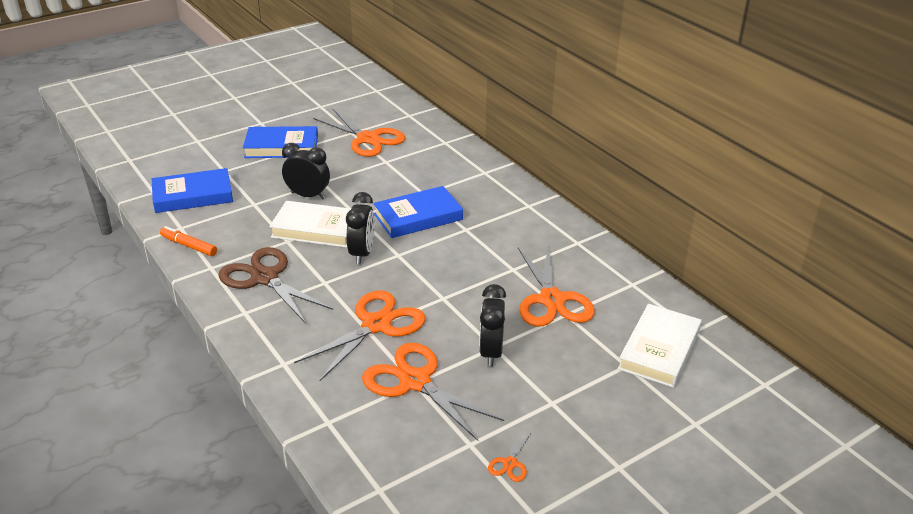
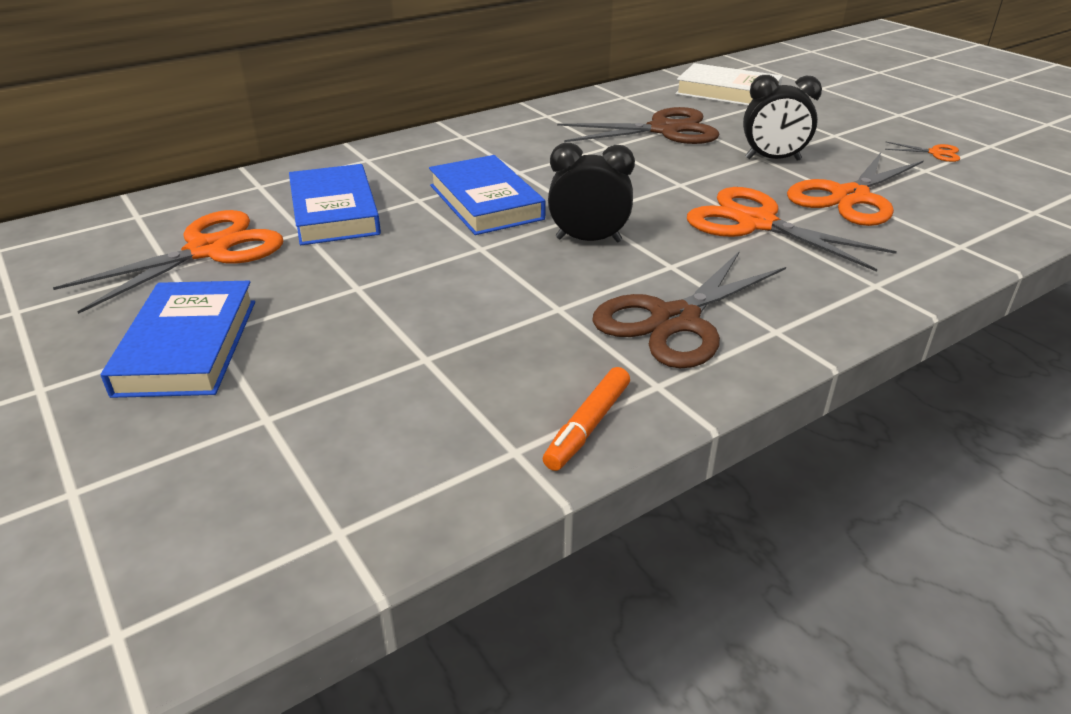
camera: 90 degrees left, 0 degrees up
blue book [152,168,233,213] -> blue book moved to [289,164,381,245]
white book [269,201,351,248] -> none
black clock [282,143,330,199] -> none
orange scissors [518,244,595,327] -> brown scissors [557,107,719,144]

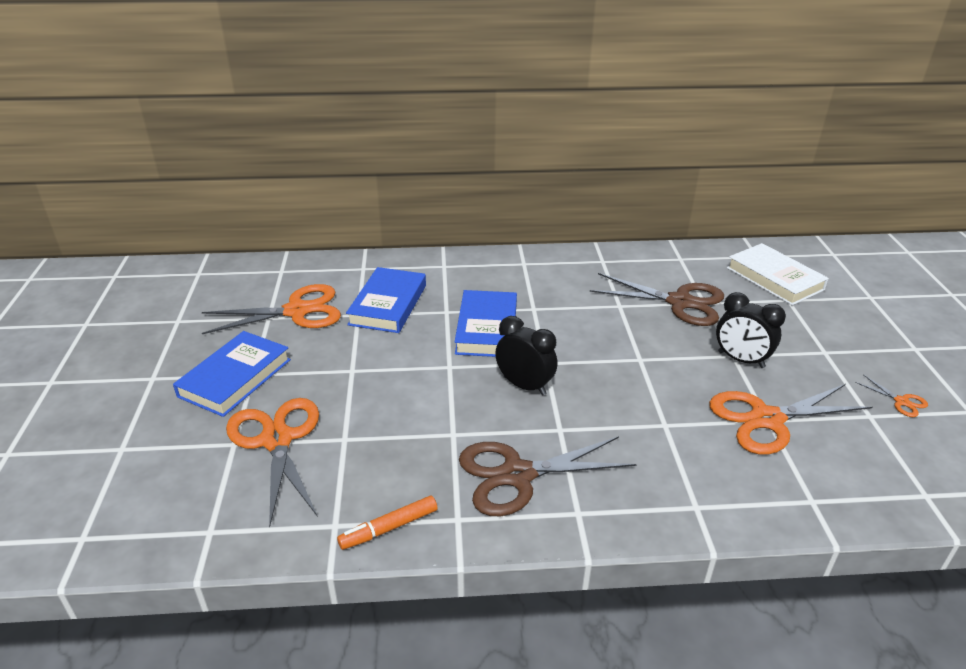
camera: 30 degrees right, 0 degrees up
orange scissors [687,187,897,272] -> orange scissors moved to [226,398,319,527]

